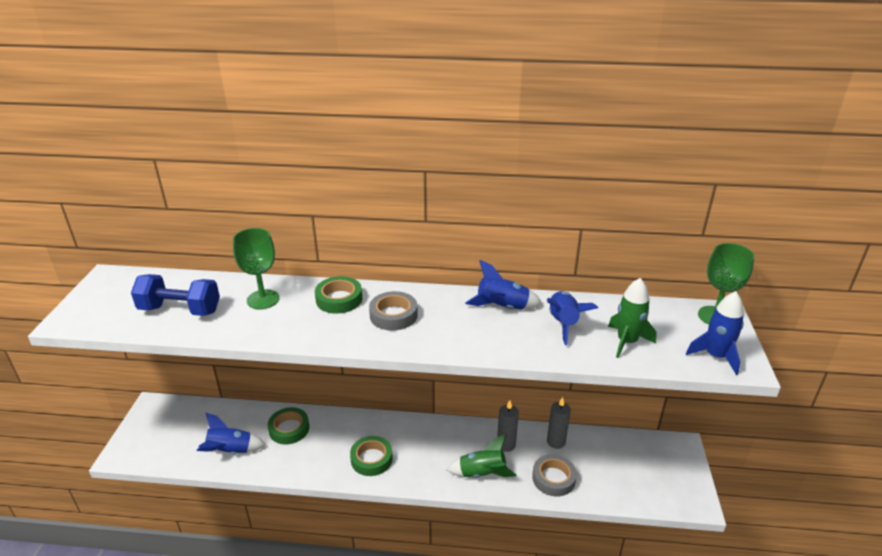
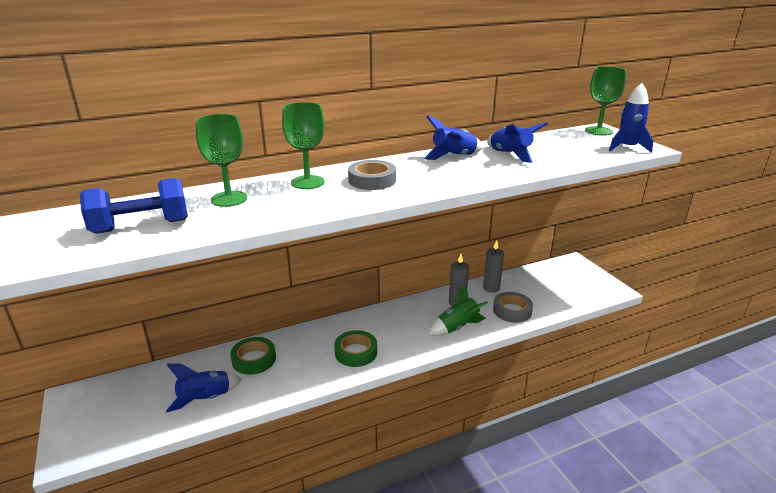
camera: 30 degrees left, 5 degrees down
green tape [315,276,362,314] -> green goblet [282,102,325,189]
green rocket [608,278,657,358] -> none

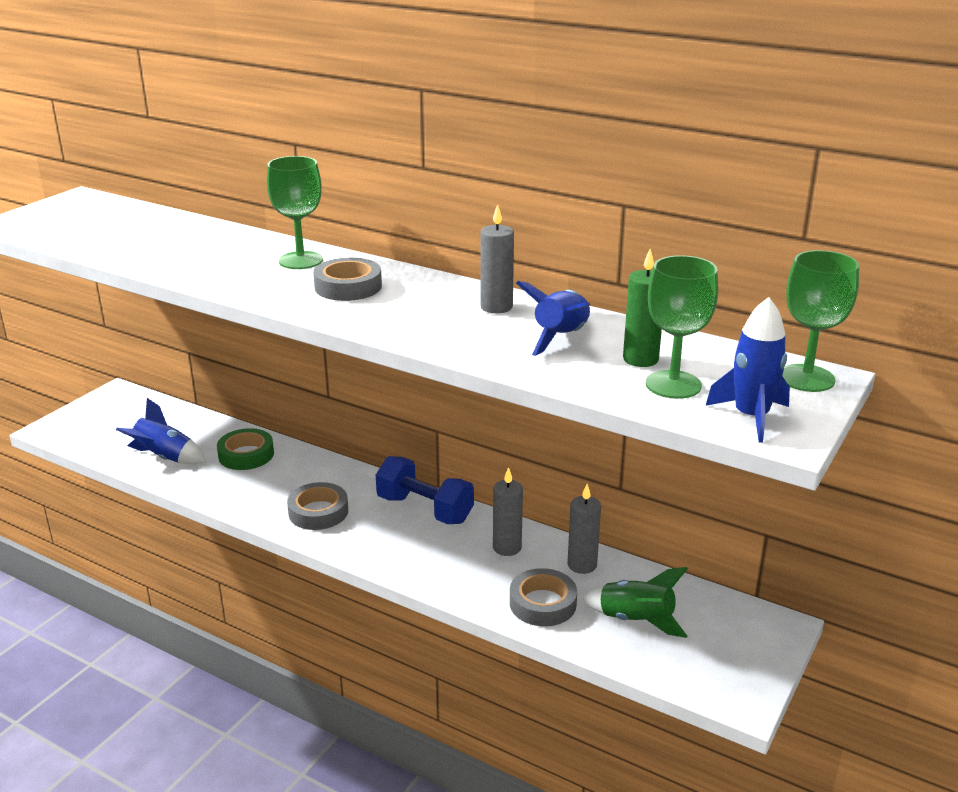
camera: 55 degrees right, 0 degrees up
blue dumbbell [80,178,188,234] -> blue dumbbell moved to [376,456,474,524]
green goblet [196,114,247,207] -> green goblet moved to [646,255,718,399]
green tape [334,330,377,367] -> grey tape [287,482,348,530]
blue rocket [424,116,482,160] -> grey candle [480,204,514,313]
green rocket [428,286,488,336] -> green rocket moved to [583,567,688,638]
none -> green candle [623,249,662,367]

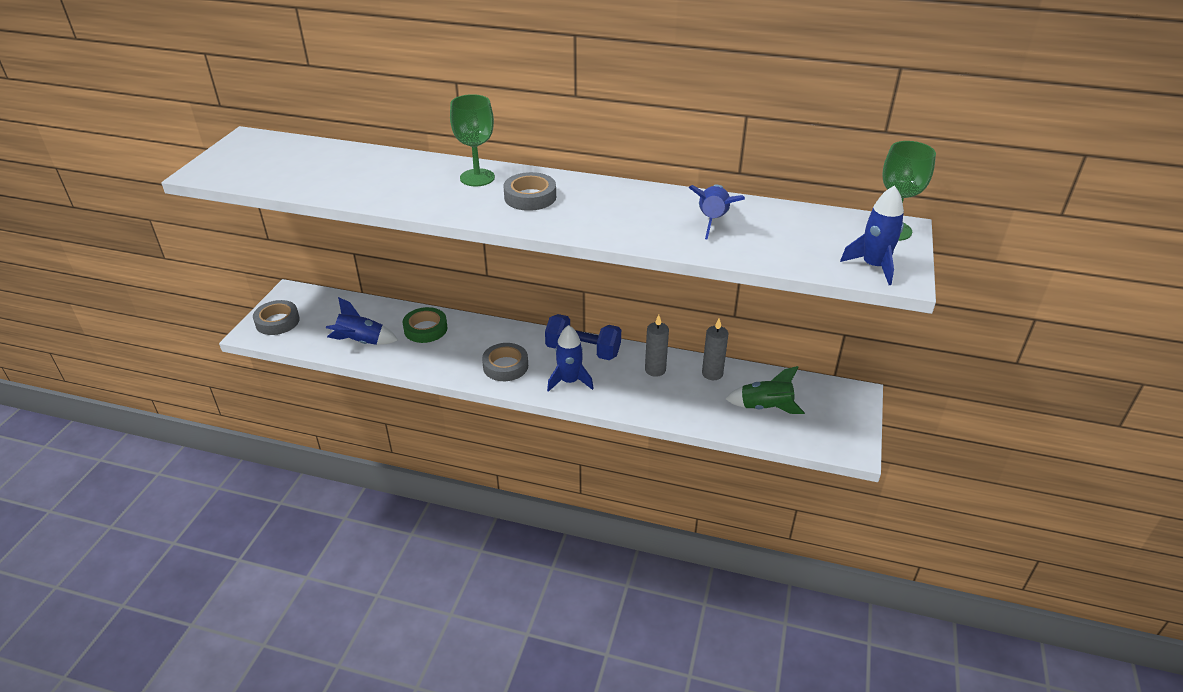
camera: 15 degrees left, 10 degrees up
grey candle [480,204,514,313] -> none
grey tape [510,568,577,626] -> grey tape moved to [253,300,300,335]
green candle [623,249,662,367] -> none
green goblet [646,255,718,399] -> none
none -> blue rocket [547,325,594,392]

